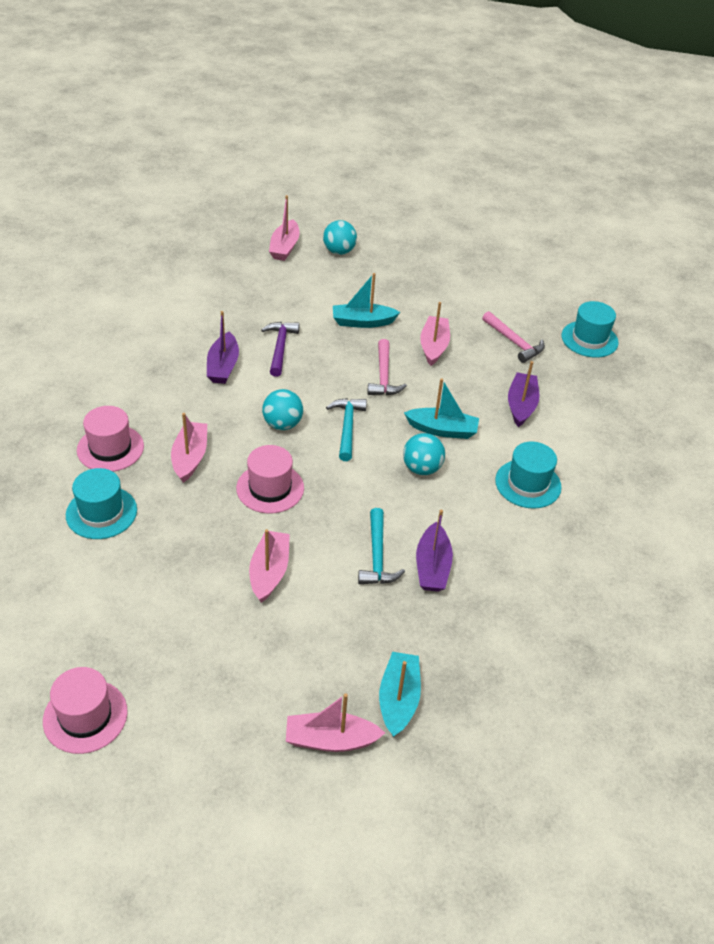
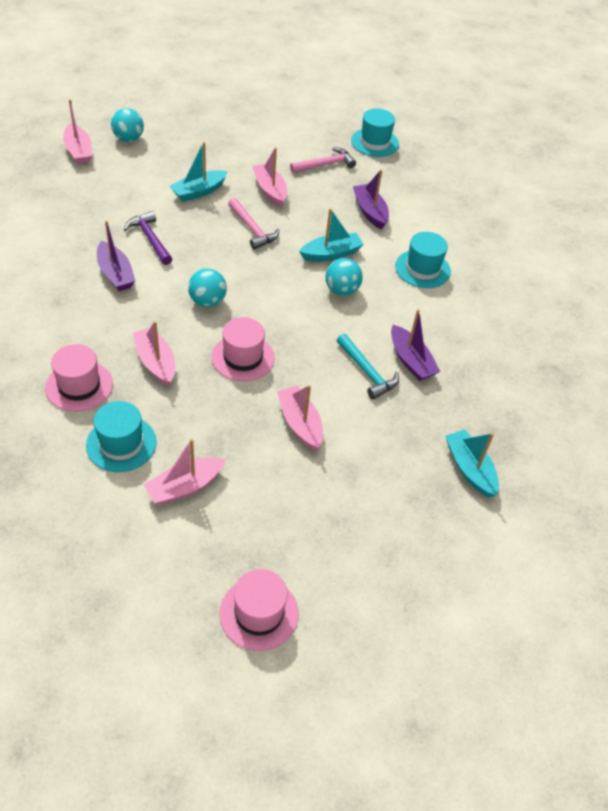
camera: 35 degrees left, 5 degrees up
pink boat [286,693,385,752] -> pink boat moved to [144,439,226,505]
turquoise hammer [326,398,367,461] -> none
pink hammer [482,311,545,363] -> pink hammer turned 45 degrees counterclockwise [290,147,356,173]

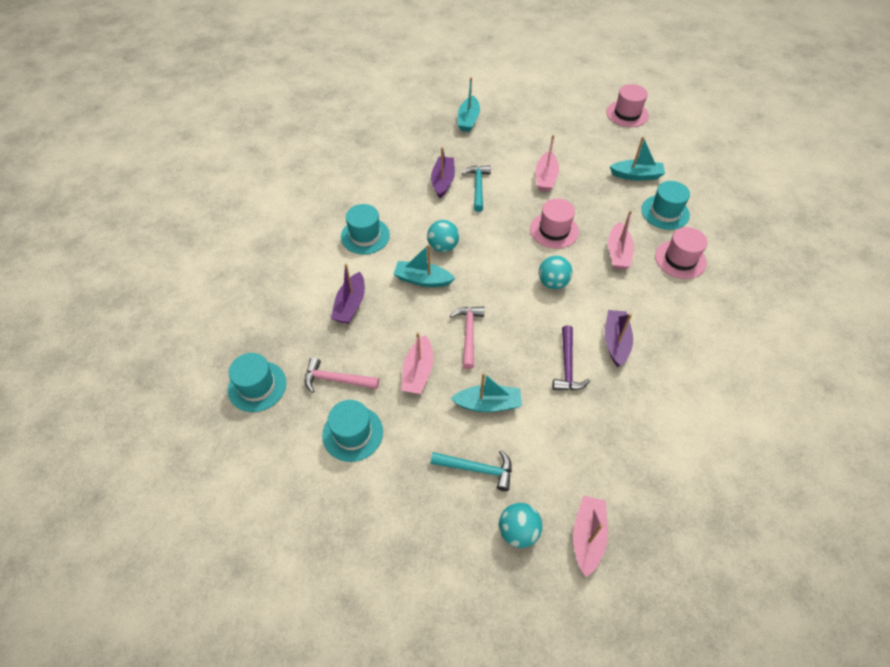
camera: 140 degrees left, 5 degrees up
pink boat [144,439,226,505] -> turquoise boat [610,136,665,180]
none -> turquoise hat [322,400,383,462]
none -> turquoise hammer [431,450,512,491]

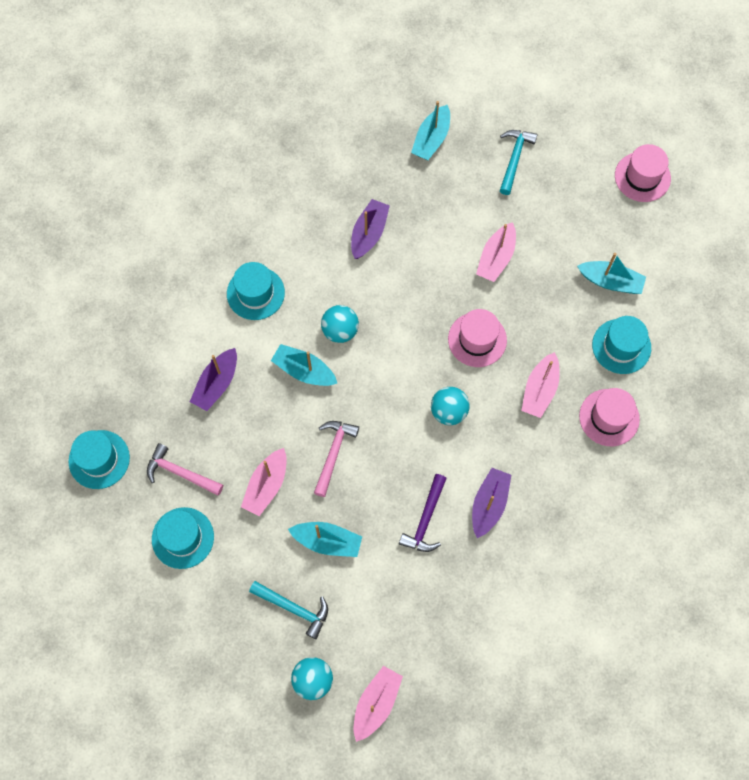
camera: 15 degrees right, 15 degrees up
turquoise hammer [462,165,491,212] -> turquoise hammer moved to [500,130,538,195]

